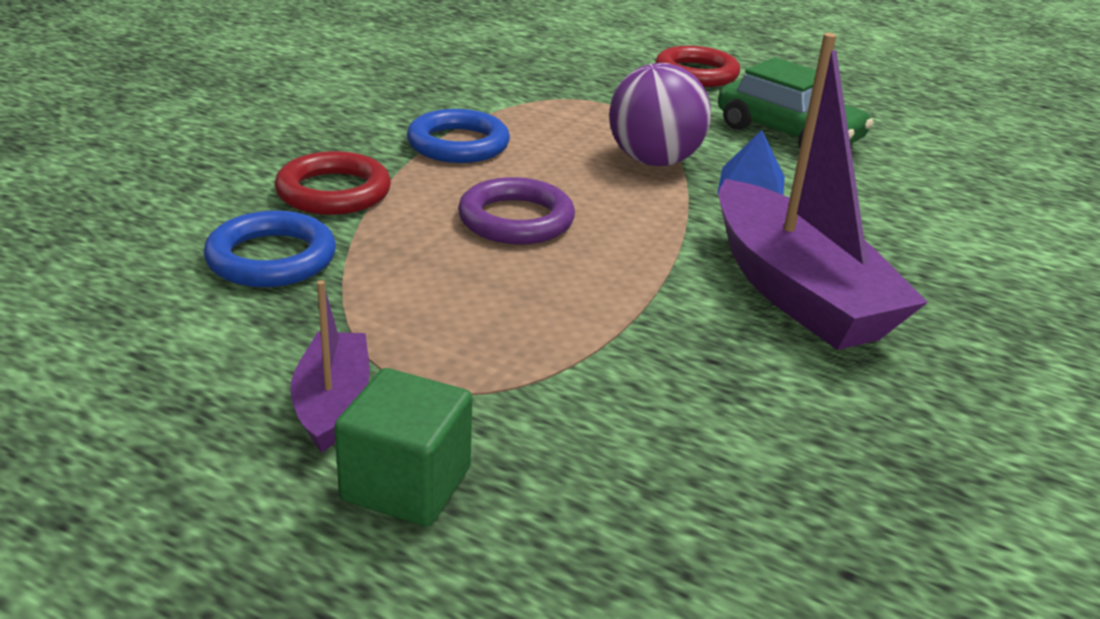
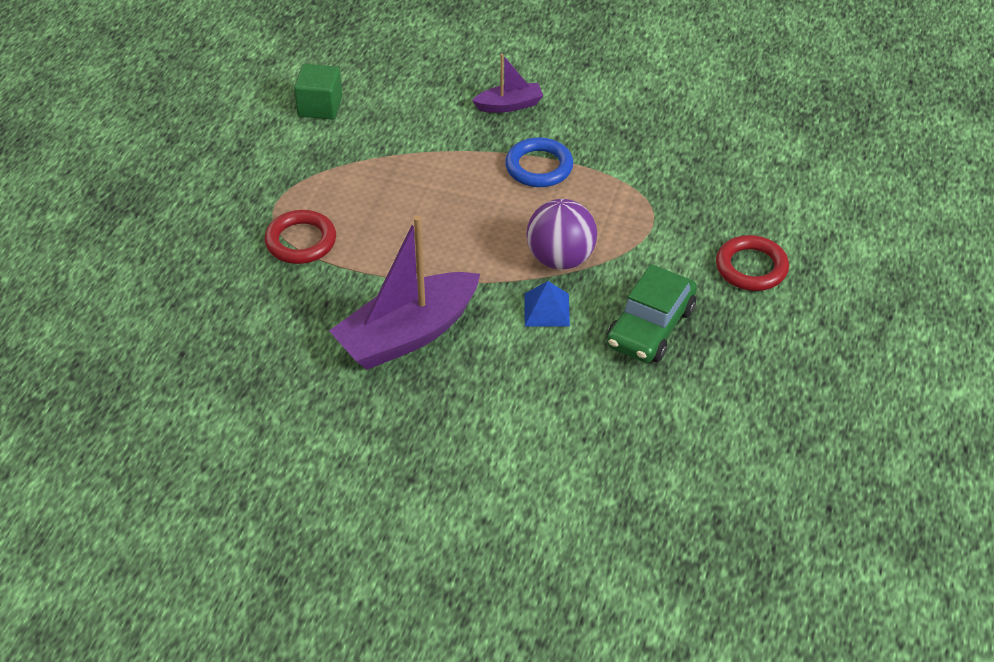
camera: 80 degrees right, 15 degrees up
blue ring [203,210,336,287] -> none
red ring [275,151,391,215] -> red ring moved to [264,210,336,264]
purple boat [290,280,370,453] -> purple boat moved to [472,54,544,113]
green cube [334,368,472,527] -> green cube moved to [294,64,342,120]
purple ring [458,177,575,245] -> none

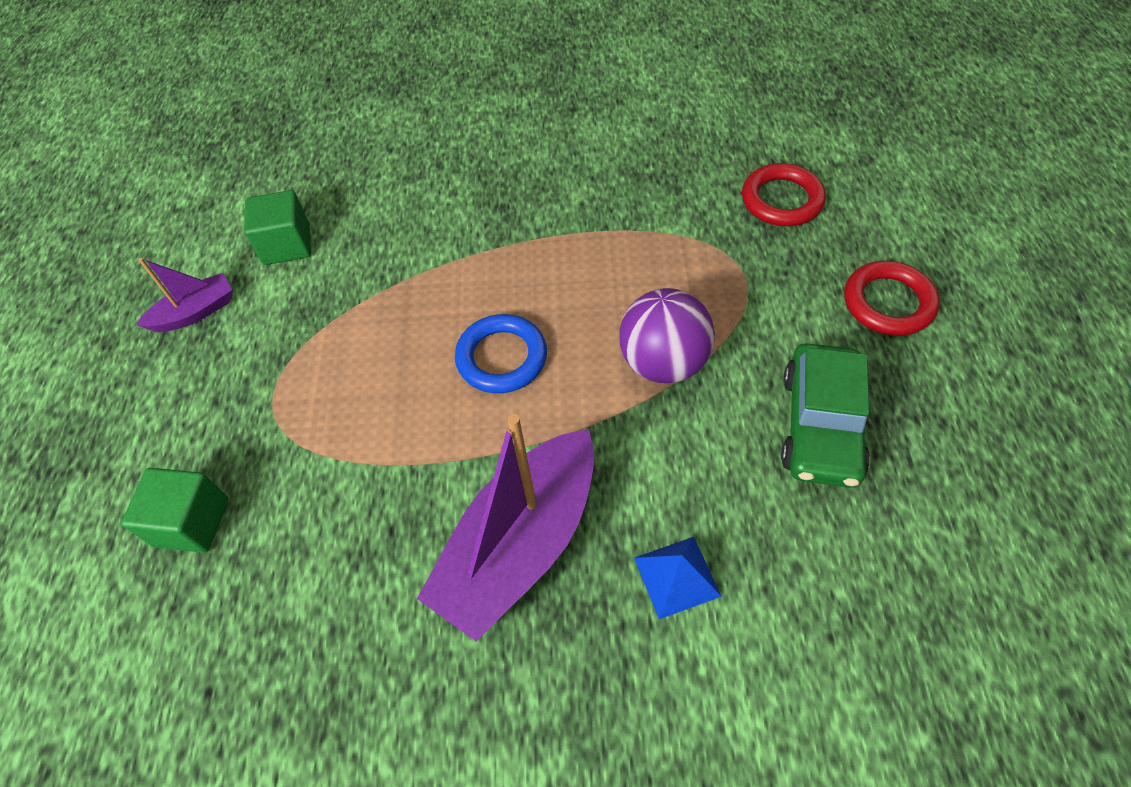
camera: 15 degrees left, 10 degrees up
red ring [264,210,336,264] -> red ring moved to [742,163,826,226]
purple boat [472,54,544,113] -> purple boat moved to [136,258,232,332]
blue ring [505,137,573,187] -> blue ring moved to [455,314,547,393]
blue pyramid [524,281,570,327] -> blue pyramid moved to [634,537,722,619]
none -> green cube [121,468,228,553]

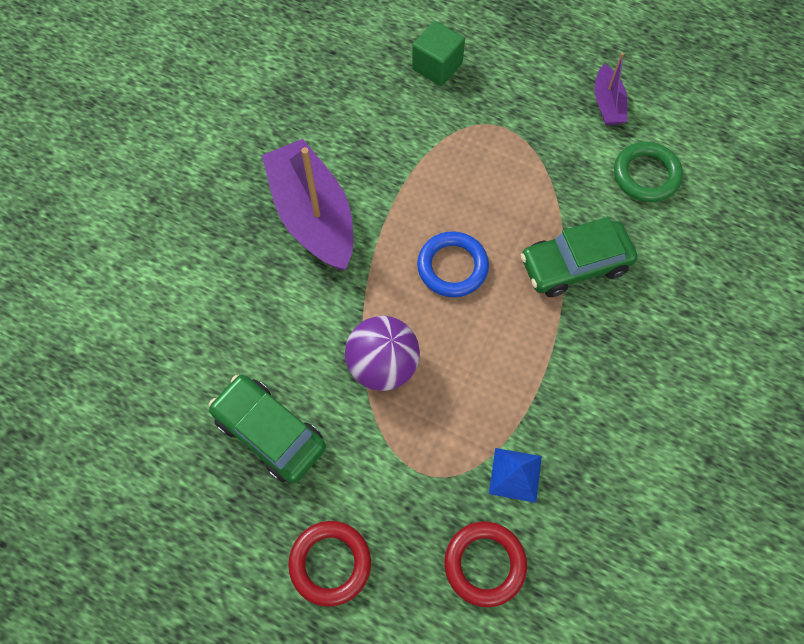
camera: 115 degrees right, 10 degrees up
green cube [244,190,311,265] -> green ring [614,141,683,202]
blue pyramid [634,537,722,619] -> blue pyramid moved to [489,448,542,503]
none -> green car [521,217,637,297]

